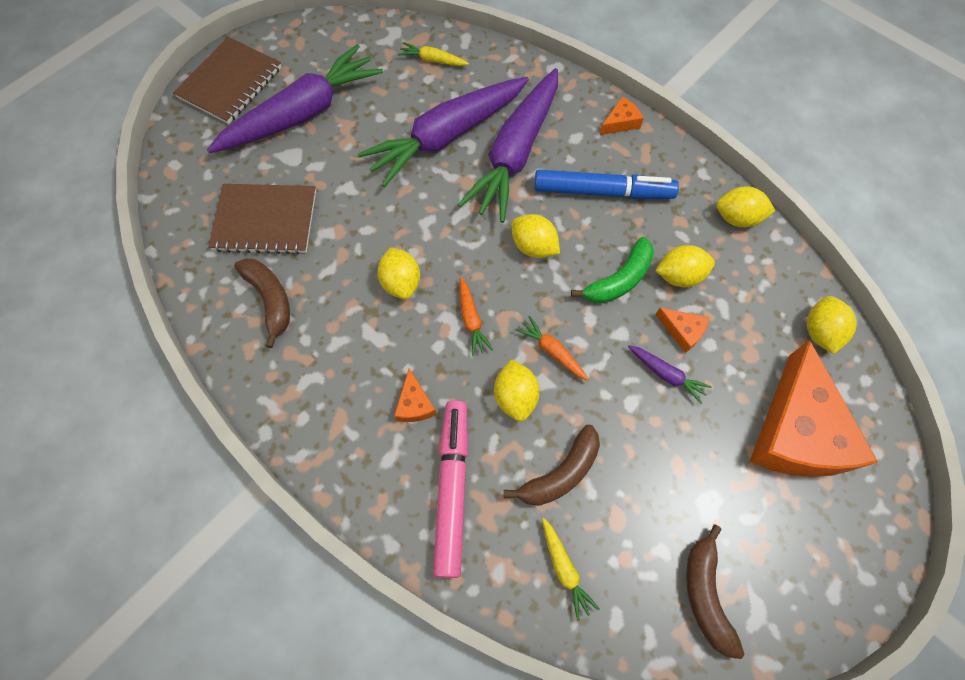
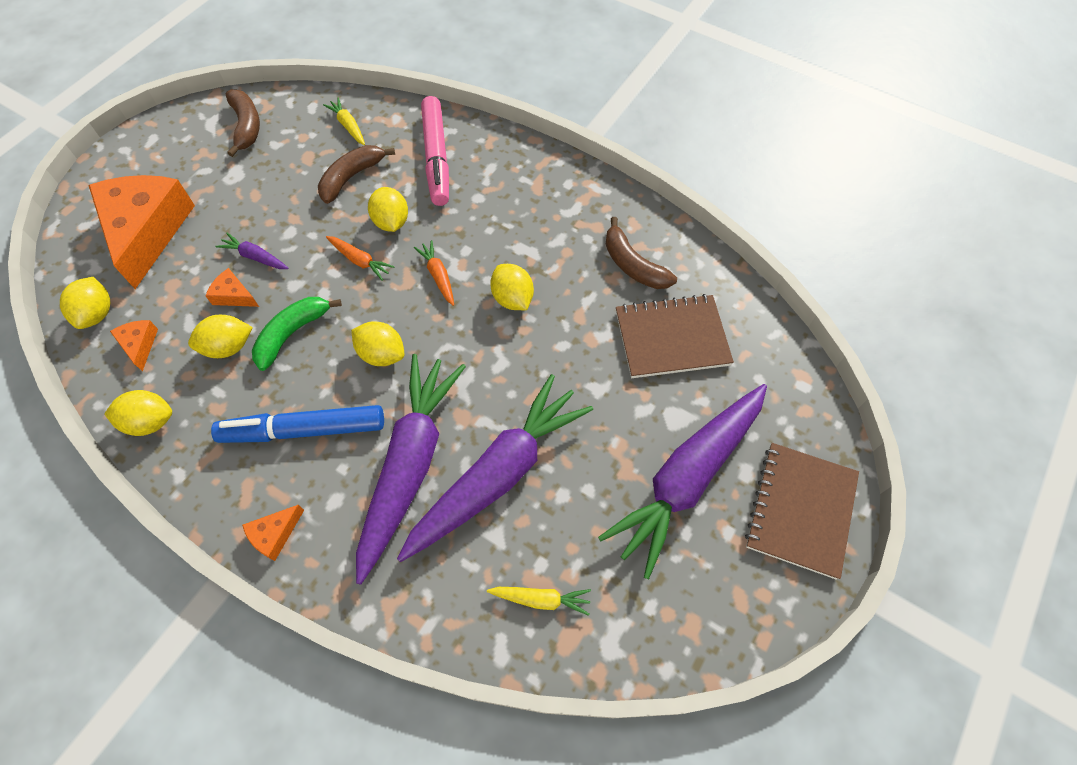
camera: 170 degrees right, 5 degrees down
orange cheese [394,368,436,422] -> orange cheese moved to [110,320,158,372]

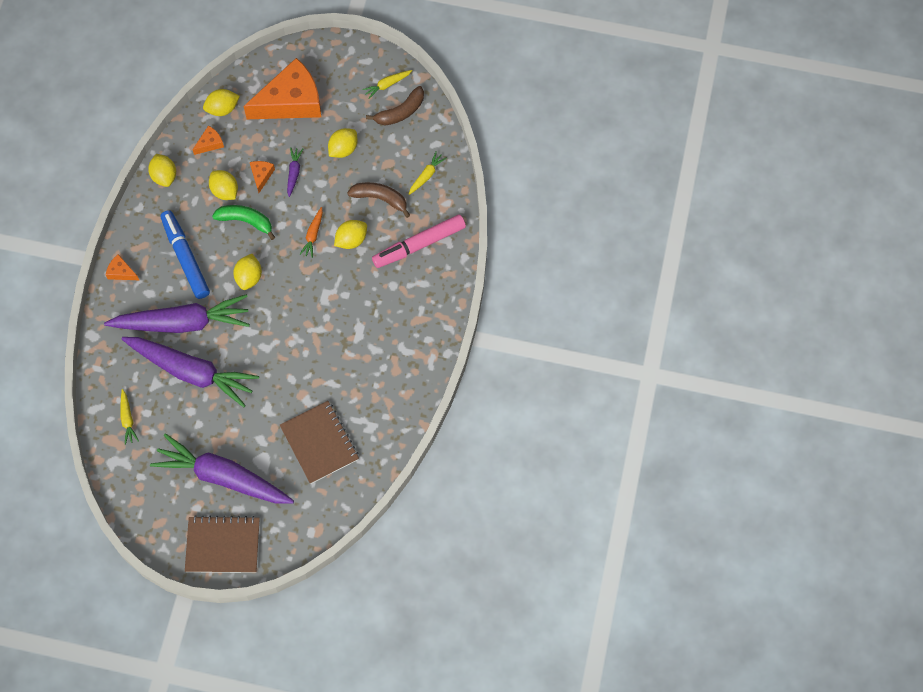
camera: 70 degrees right, 5 degrees up
orange carrot [414,240,454,306] -> none
yellow lemon [490,264,534,310] -> yellow lemon moved to [328,128,357,158]
brown banana [606,217,677,289] -> none
none -> yellow carrot [362,70,412,99]

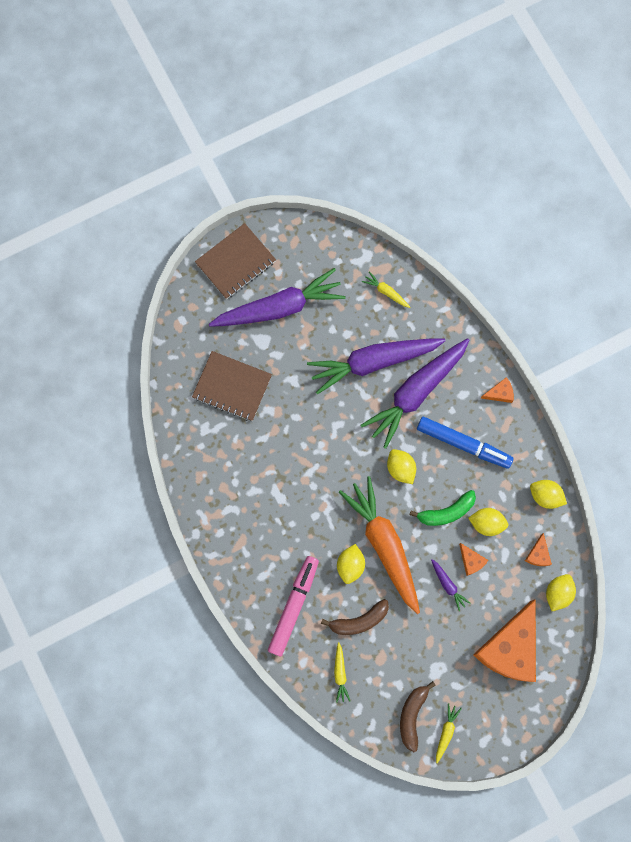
camera: 140 degrees right, 10 degrees up
orange carrot [299,207,323,258] -> orange carrot [339,476,420,614], size x2.50
yellow lemon [328,128,357,158] -> none

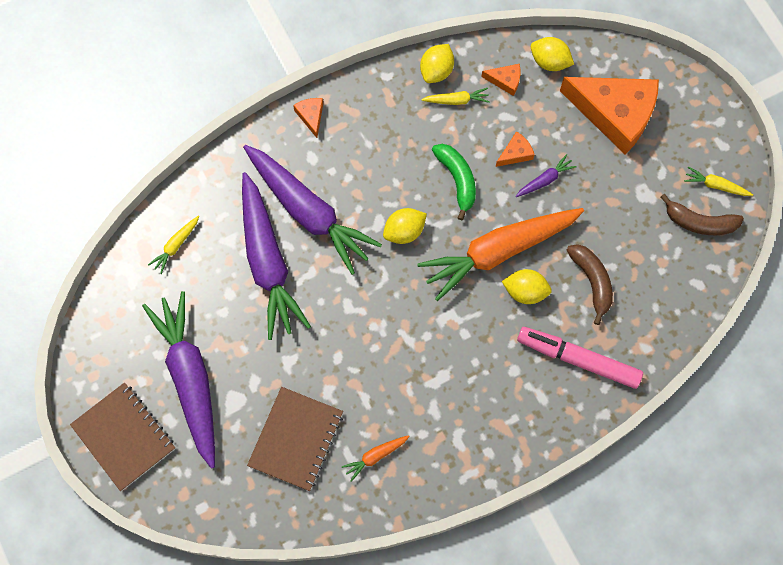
camera: 90 degrees left, 5 degrees down
yellow carrot [334,642,350,703] -> yellow carrot moved to [421,88,490,105]
blue marker [417,417,514,469] -> none
yellow lemon [468,508,509,536] -> none
none -> orange carrot [342,435,410,482]

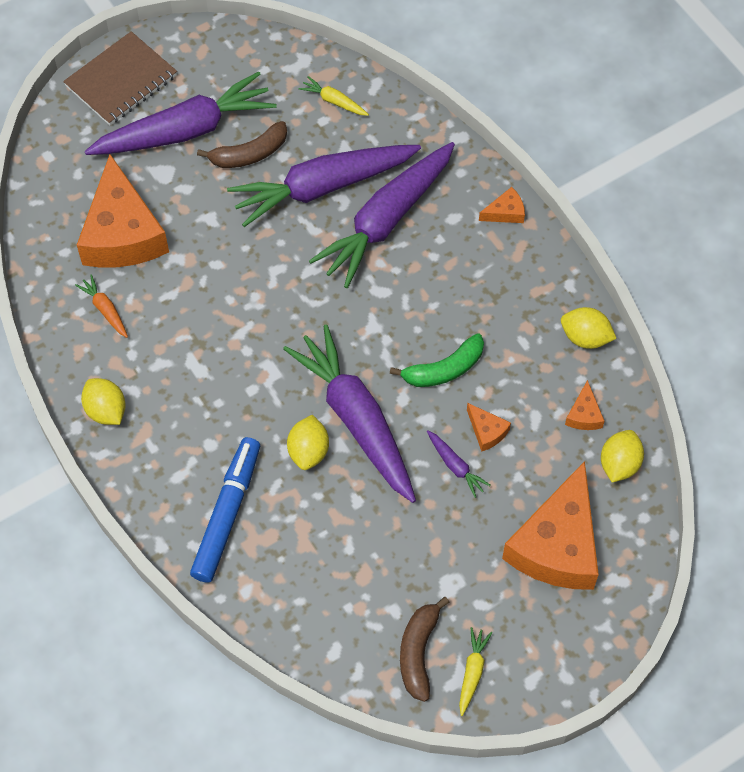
camera: 85 degrees right, 10 degrees down
brown notebook [247,387,343,491] -> orange cheese [77,154,169,268]
yellow lemon [383,208,427,244] -> yellow lemon moved to [81,378,126,425]
orange carrot [417,208,584,301] -> purple carrot [283,324,416,503]
yellow carrot [421,88,490,105] -> none
pink marker [517,327,643,389] -> blue marker [190,437,260,583]
brown banana [567,244,613,325] -> brown banana moved to [197,121,287,168]

